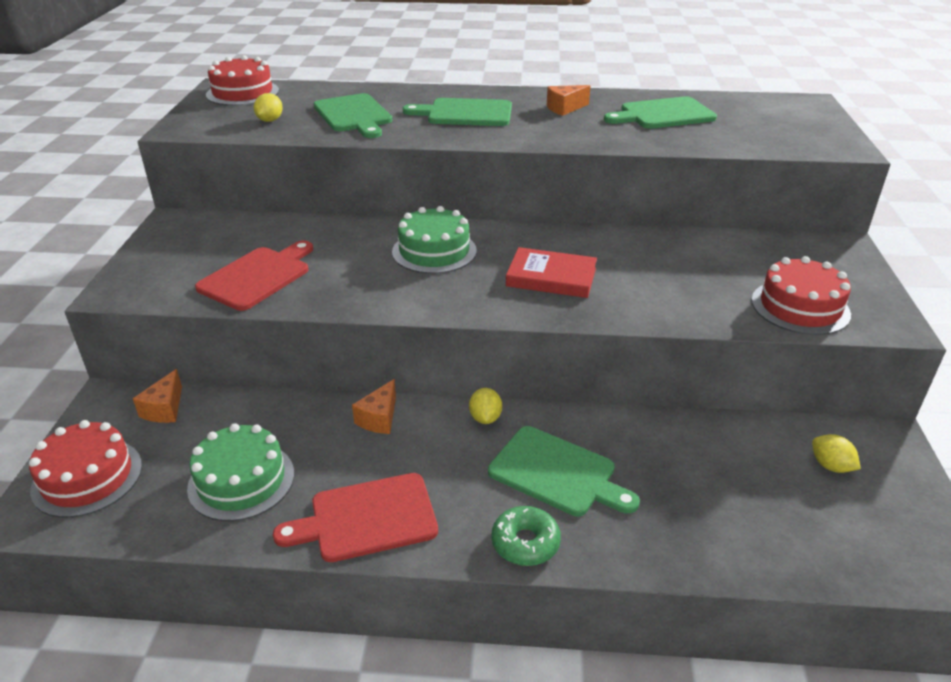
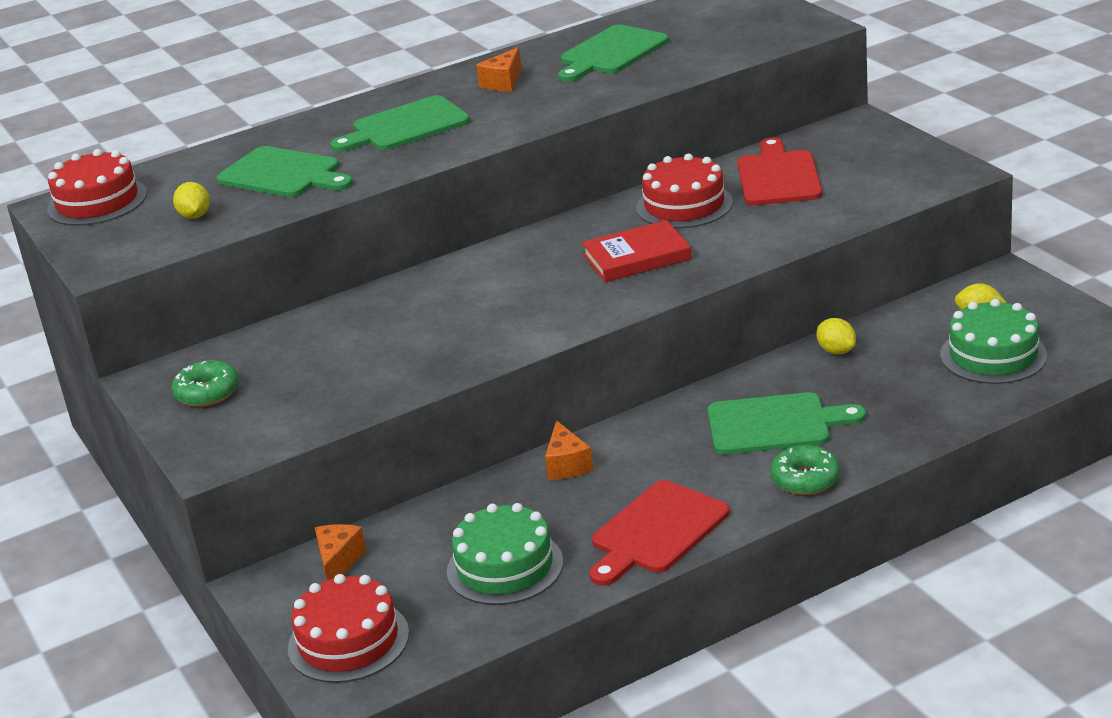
camera: 30 degrees left, 5 degrees down
orange cheese [133,369,182,423] -> orange cheese turned 150 degrees counterclockwise [315,524,366,580]
red cutting board [195,241,313,311] -> red cutting board moved to [737,137,822,205]
green cake [392,206,477,274] -> green cake moved to [940,299,1047,384]
yellow lemon [469,388,502,424] -> yellow lemon moved to [817,318,856,354]
red cake [751,256,851,335] -> red cake moved to [636,153,733,228]
none -> green donut [172,360,239,407]

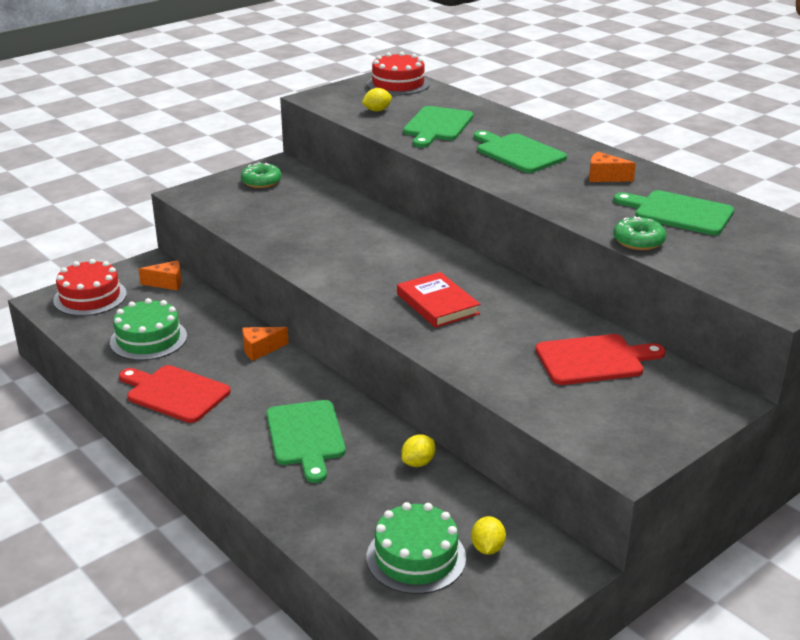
camera: 75 degrees right, 0 degrees up
red cake [636,153,733,228] -> none
green donut [770,445,840,495] -> green donut moved to [613,216,666,250]

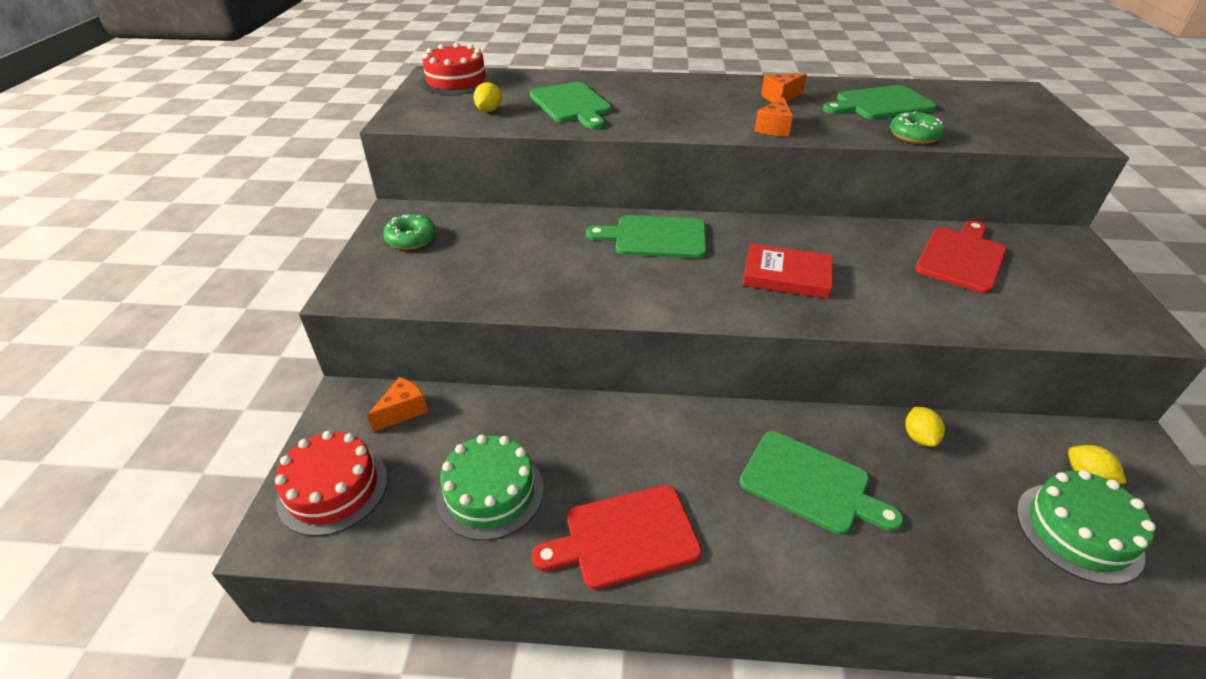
camera: 45 degrees left, 10 degrees up
orange cheese [242,327,289,361] -> orange cheese moved to [754,97,793,137]
green cutting board [474,130,567,173] -> green cutting board moved to [586,215,706,259]

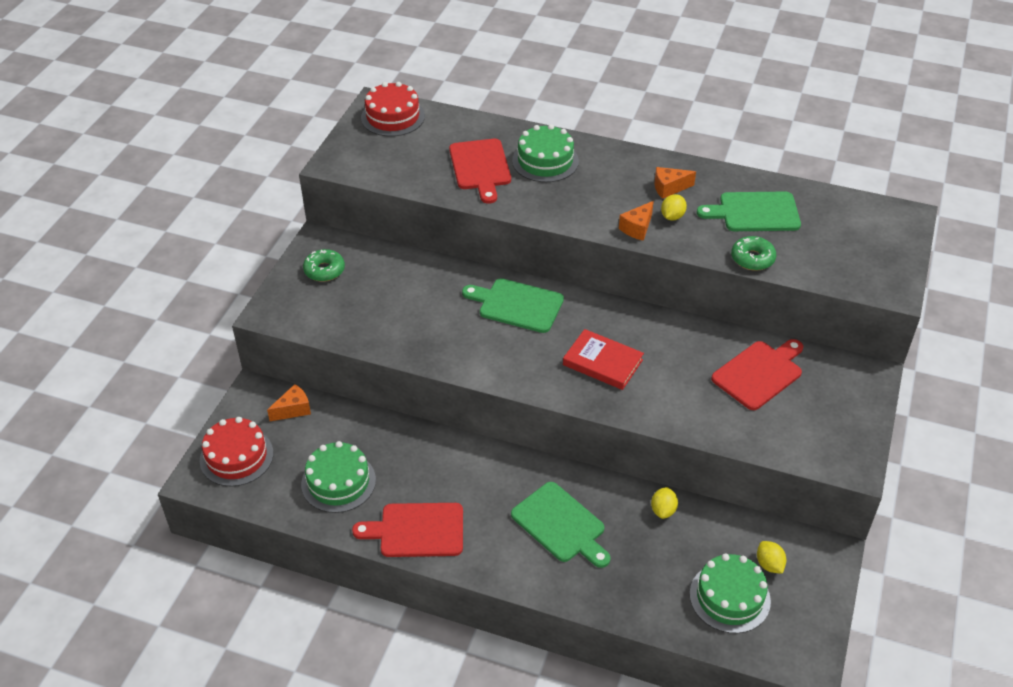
camera: 15 degrees right, 5 degrees up
yellow lemon [474,82,502,112] -> yellow lemon moved to [661,194,687,220]
green cutting board [530,82,612,129] -> red cutting board [449,139,511,204]
none -> green cake [512,124,579,182]

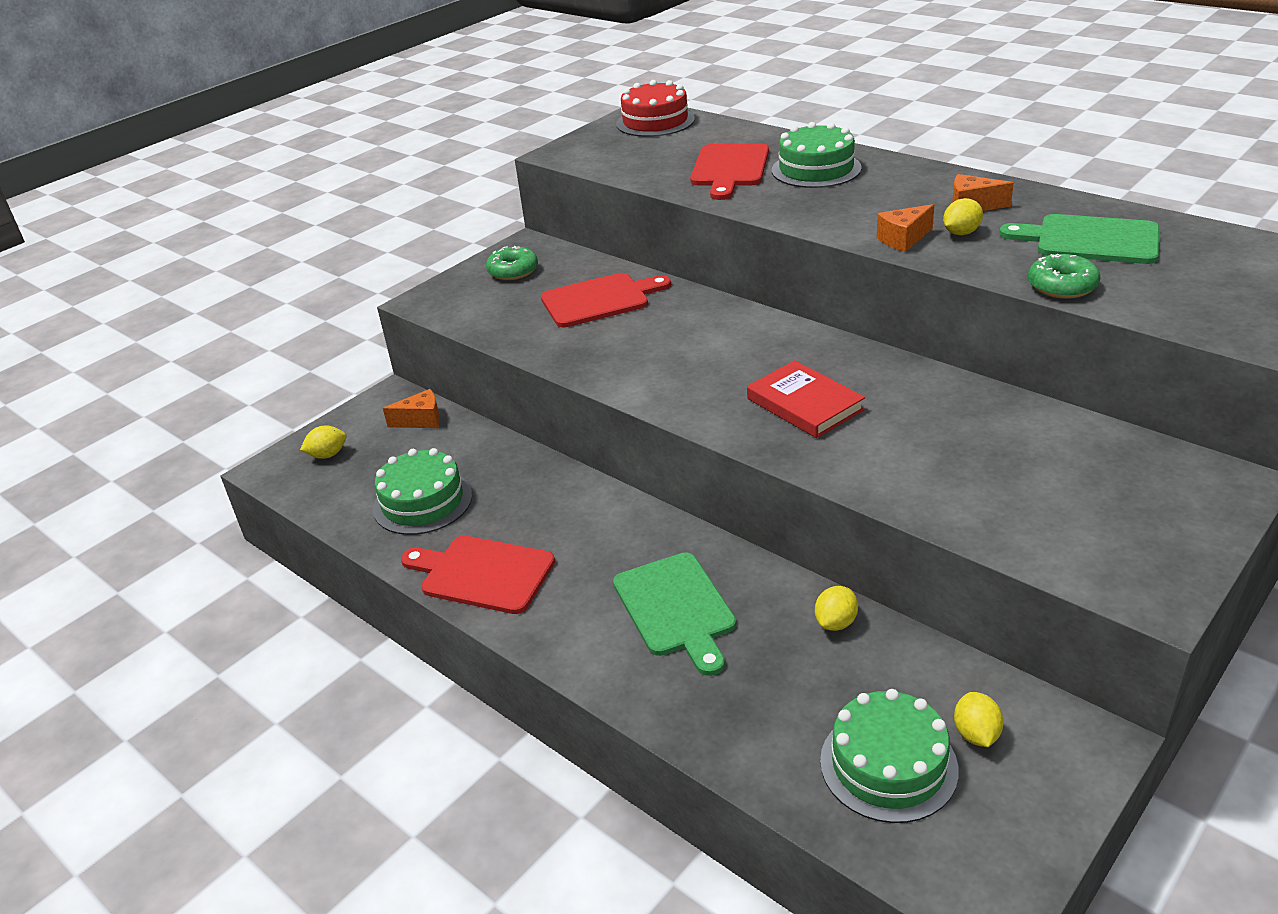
camera: 25 degrees right, 10 degrees down
red cake [200,417,273,487] -> yellow lemon [300,426,347,459]
green cutting board [462,278,564,333] -> none
red cutting board [711,339,803,410] -> red cutting board moved to [541,273,671,327]

